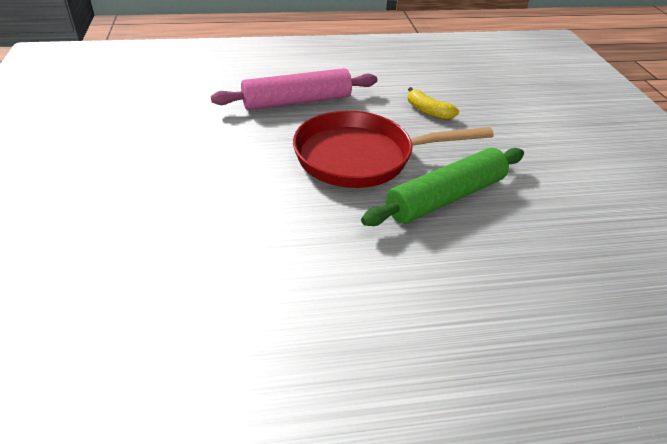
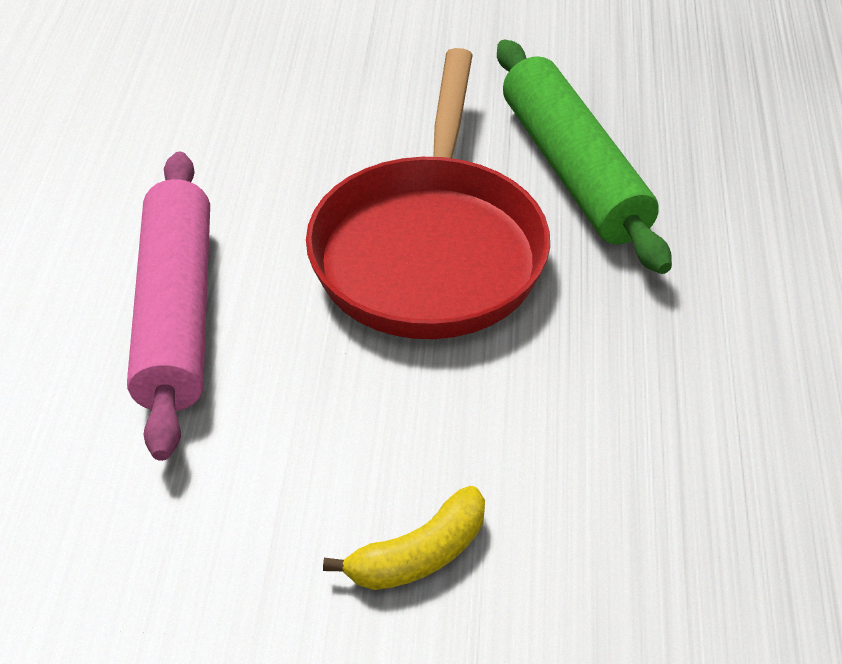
camera: 75 degrees left, 5 degrees up
yellow banana [408,87,459,120] -> yellow banana moved to [323,486,485,590]

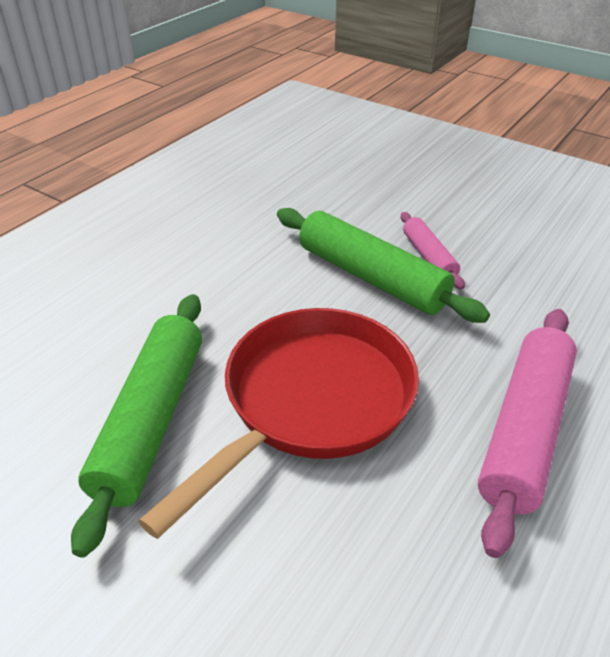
camera: 150 degrees left, 5 degrees down
yellow banana [323,486,485,590] -> pink rolling pin [401,212,465,290]
none -> green rolling pin [277,208,490,323]

